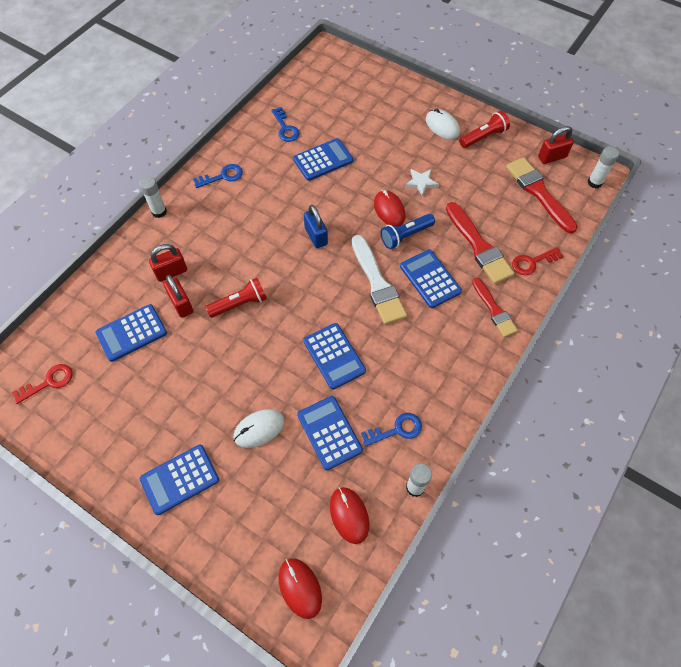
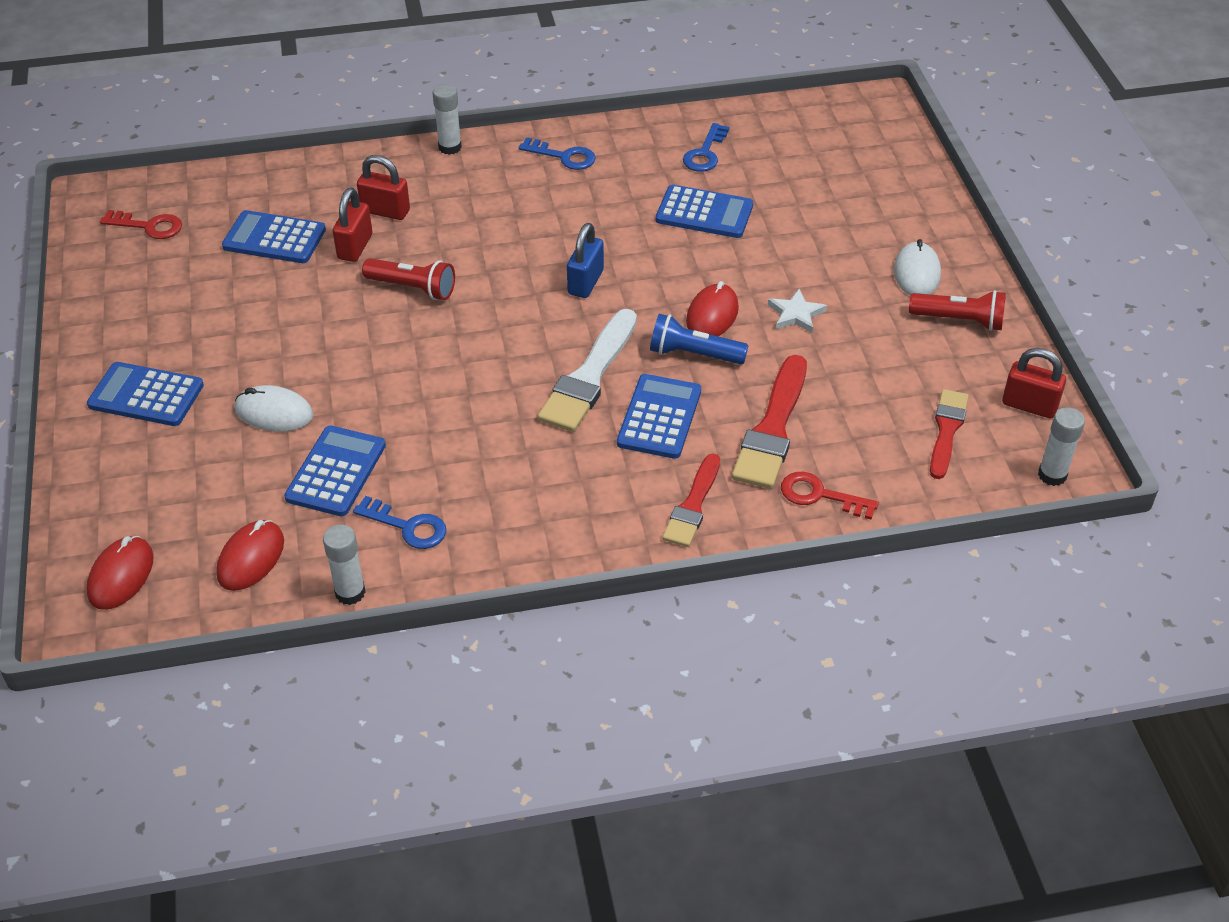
camera: 45 degrees right, 15 degrees down
blue calculator [303,323,366,390] -> none
red brush [506,157,578,234] -> red brush [930,389,969,479], size x0.65

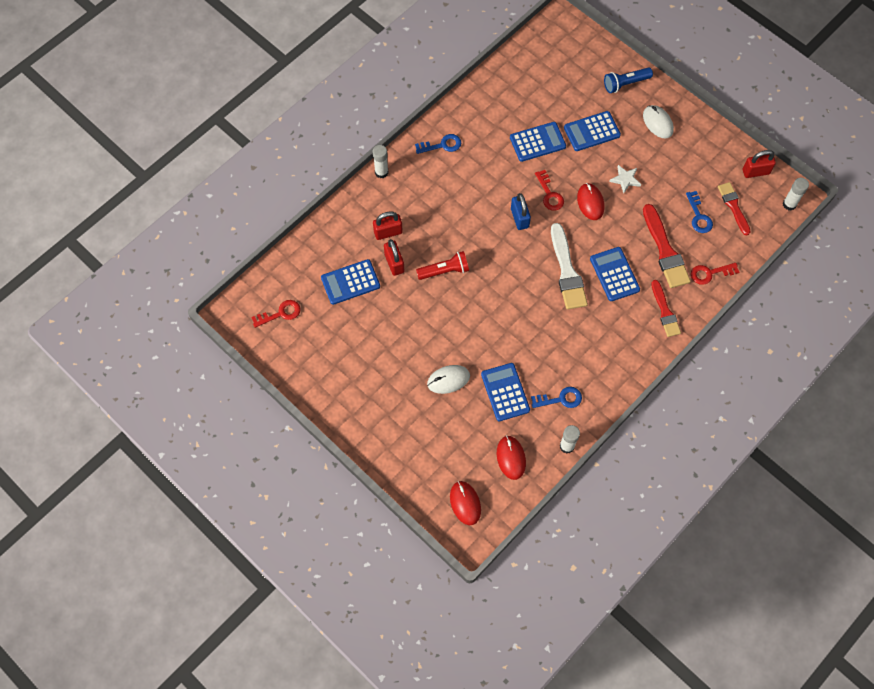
camera: 35 degrees left, 20 degrees up
blue calculator [87,362,204,426] -> blue calculator moved to [564,111,621,151]
blue flashlight [650,314,749,364] -> blue flashlight moved to [604,67,653,93]
blue key [683,123,729,172] -> blue key moved to [686,191,713,233]
red flashlight [909,290,1006,331] -> none
none -> red key [535,170,564,211]

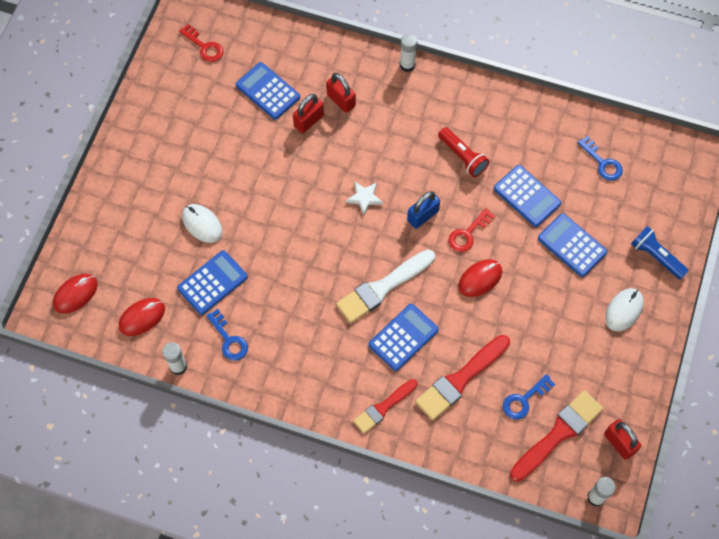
camera: 65 degrees right, 0 degrees up
blue key [415,134,461,154] -> blue key moved to [578,136,623,181]
red flashlight [416,251,469,280] -> red flashlight moved to [438,127,490,177]
white star [609,165,641,193] -> white star moved to [346,181,383,215]
red key [691,263,739,285] -> none
red brush [718,182,751,236] -> red brush [510,390,603,482], size x1.55

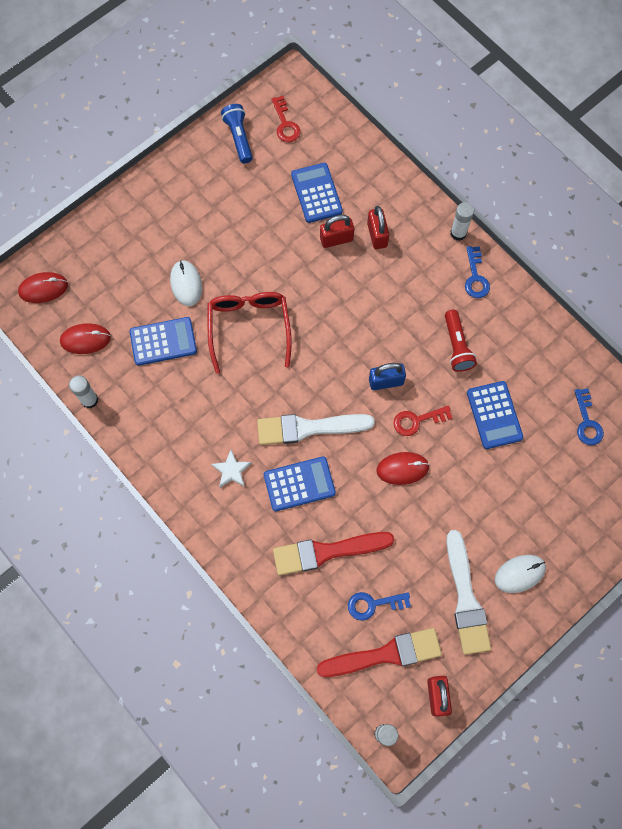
camera: 30 degrees right, 5 degrees up
blue key [206,309,248,361] -> blue key moved to [465,246,490,298]
white star [346,181,383,215] -> white star moved to [211,450,252,488]
red brush [353,379,417,434] -> none
blue calculator [538,213,607,277] -> none
blue flashlight [631,226,689,279] -> blue flashlight moved to [221,104,253,163]
none -> red glasses [208,292,292,374]
none -> white brush [446,530,491,655]

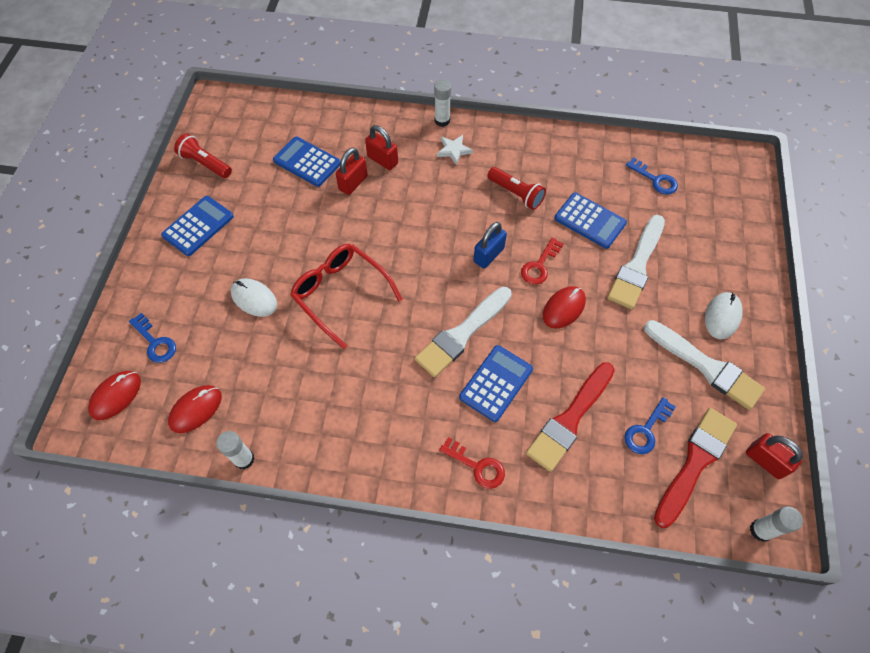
camera: 40 degrees left, 10 degrees down
blue calculator [129,317,197,366] -> blue calculator moved to [161,196,234,256]
white star [211,450,252,488] -> white star moved to [437,135,473,165]
blue flashlight [221,104,253,163] -> red flashlight [174,134,232,178]
red key [271,96,301,142] -> red key moved to [439,437,505,489]
blue key [465,246,490,298] -> blue key moved to [129,313,176,363]
none -> white brush [607,215,665,309]

